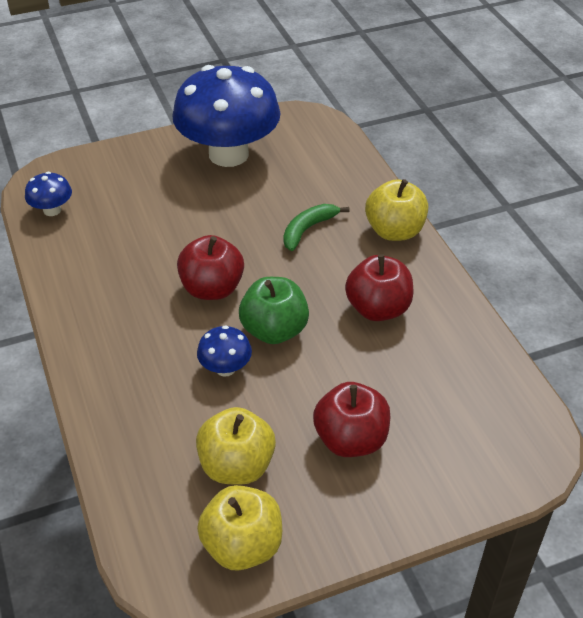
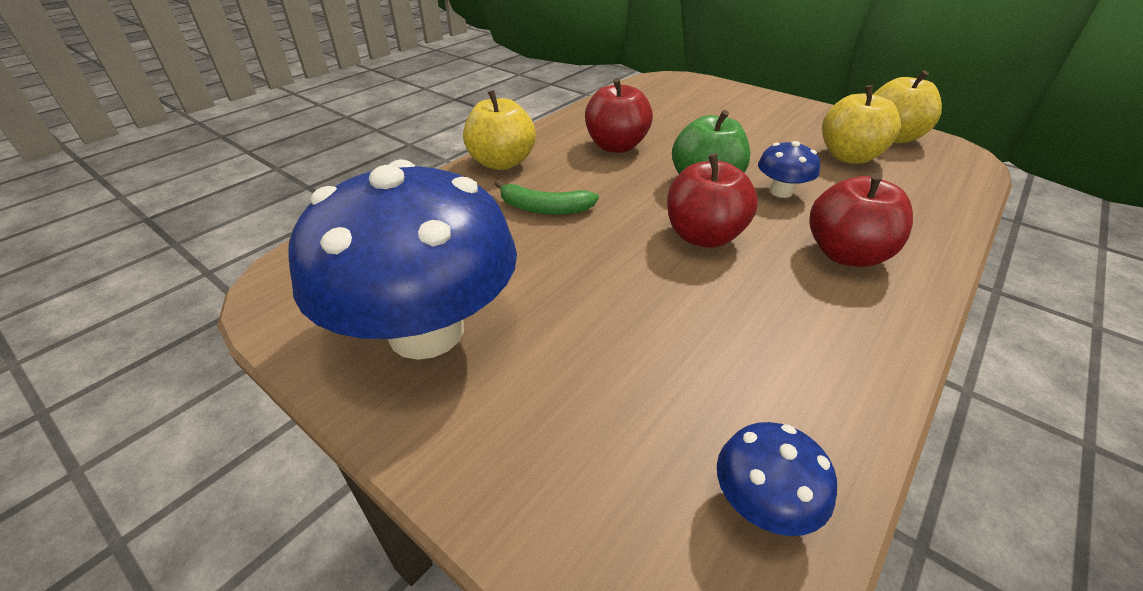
camera: 120 degrees left, 5 degrees down
red apple [313,382,390,457] -> red apple moved to [809,173,913,267]

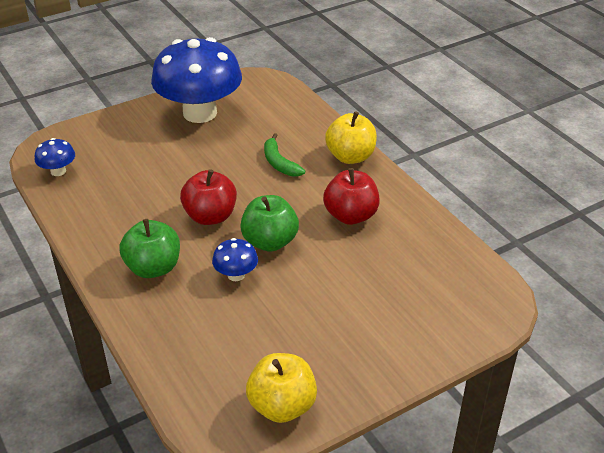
camera: 110 degrees right, 0 degrees up
green banana [494,180,599,215] -> green banana turned 60 degrees counterclockwise [264,133,305,176]
red apple [809,173,913,267] -> green apple [119,219,180,278]
yellow apple [822,85,901,164] -> none

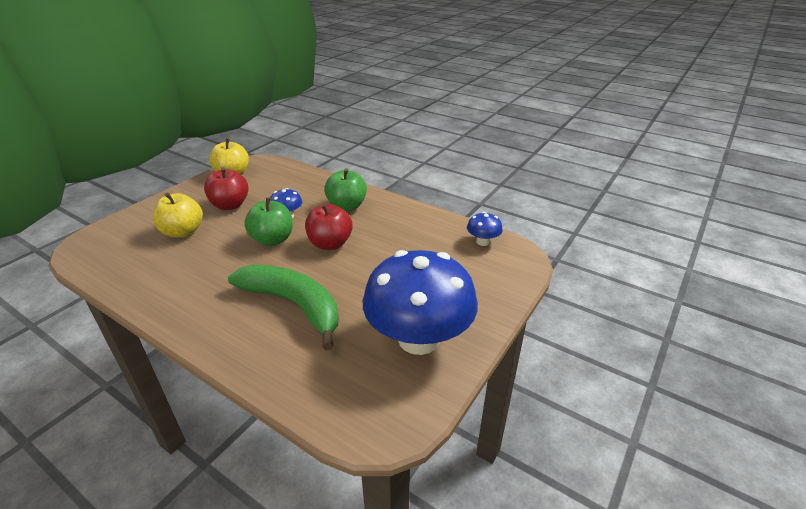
camera: 155 degrees right, 5 degrees down
green banana [264,133,305,176] -> green banana [228,264,338,350], size x1.98
red apple [323,168,380,225] -> red apple moved to [204,167,249,210]
yellow apple [325,111,377,164] -> yellow apple moved to [153,192,203,238]

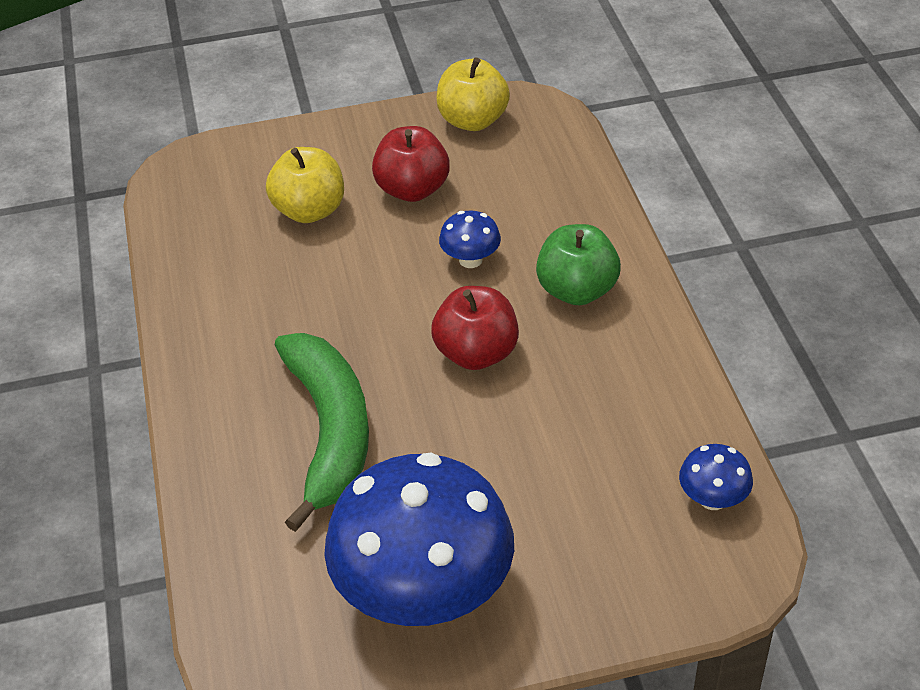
camera: 45 degrees right, 10 degrees up
green apple [244,197,293,246] -> none

